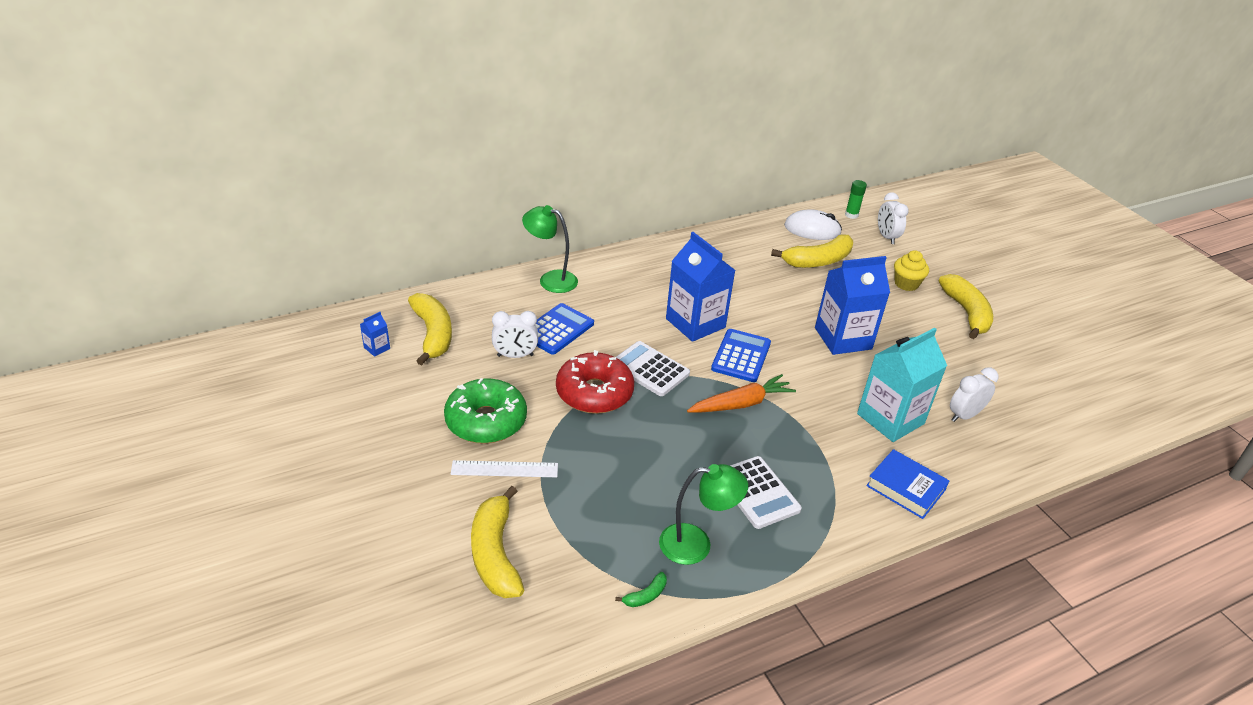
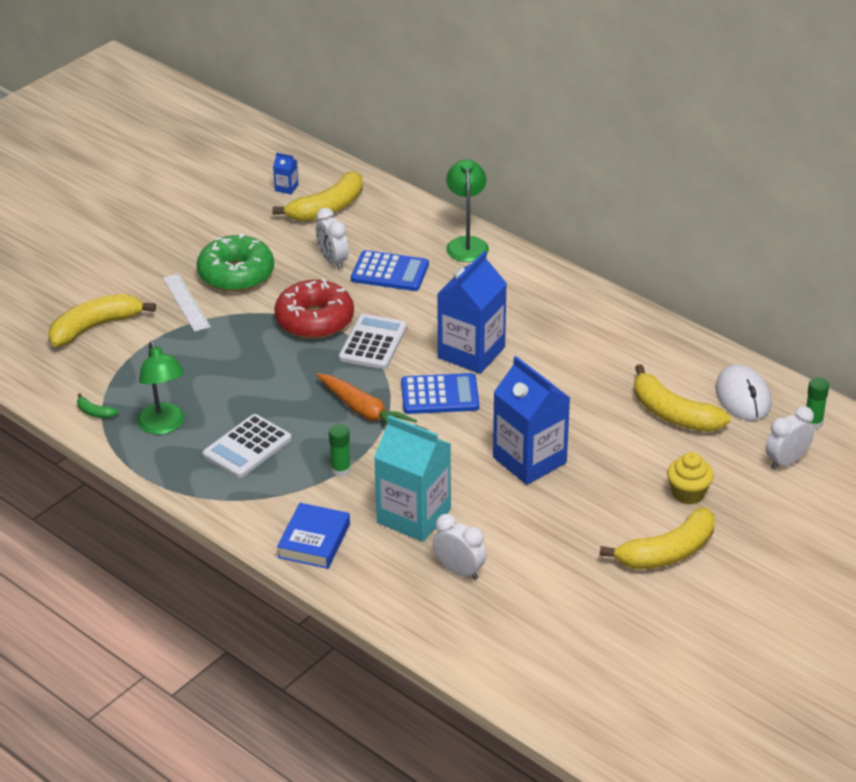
camera: 70 degrees right, 0 degrees up
none -> green glue stick [329,424,351,477]

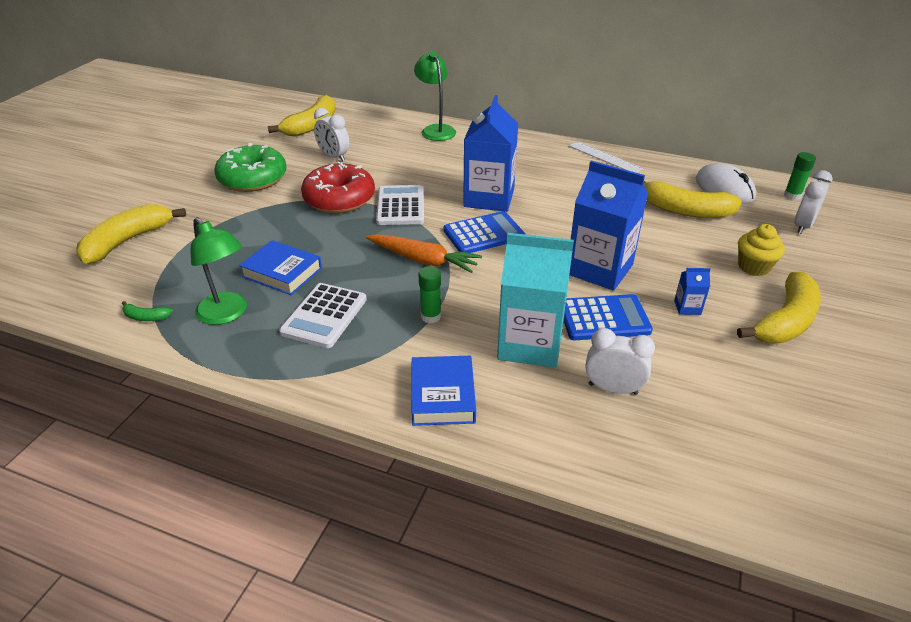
camera: 20 degrees left, 0 degrees up
white ruler [163,273,211,332] -> white ruler moved to [569,141,643,173]
blue carton [273,153,299,194] -> blue carton moved to [674,268,711,315]
blue calculator [351,250,429,291] -> blue calculator moved to [564,294,653,340]
none -> blue book [239,240,322,295]

